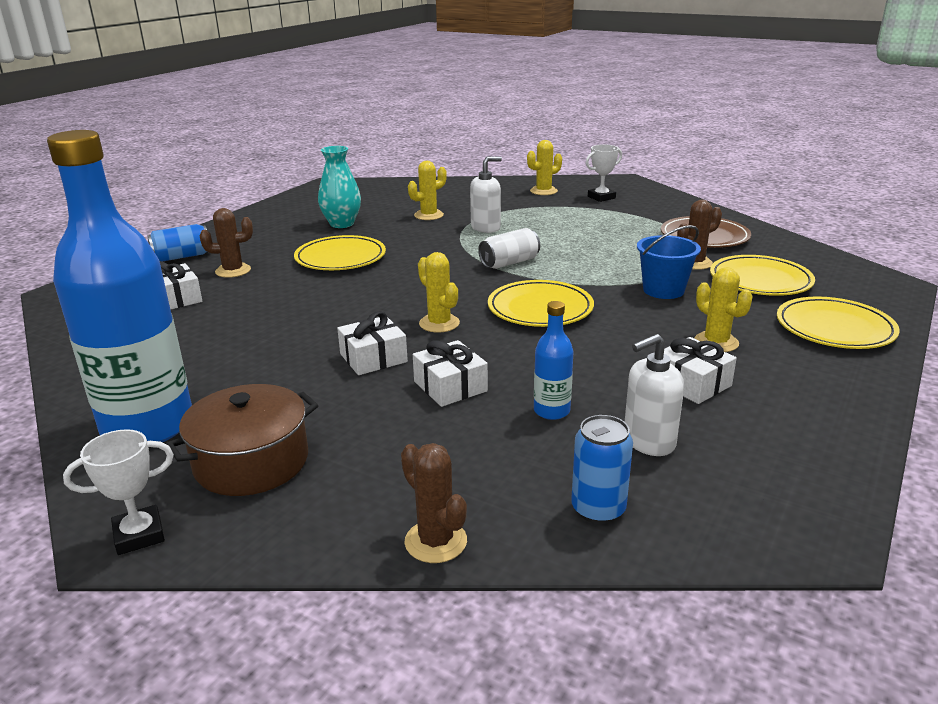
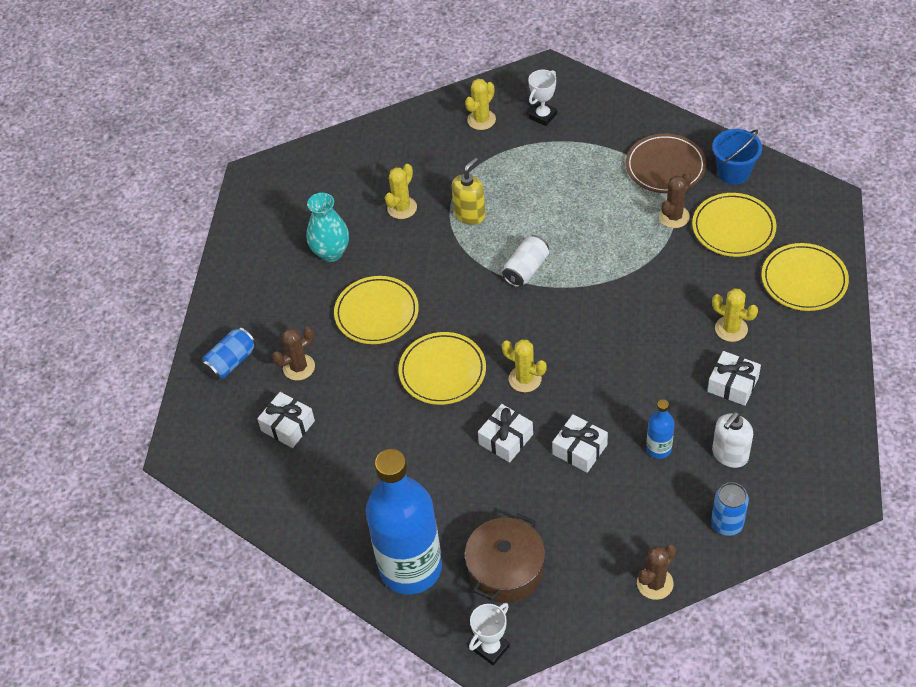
camera: 20 degrees left, 25 degrees up
brown cactus [401,443,467,563] -> brown cactus turned 75 degrees counterclockwise [637,545,676,600]
white soap dispenser [470,156,502,233] -> yellow soap dispenser [452,158,486,225]
yellow plate [488,280,594,327] -> yellow plate moved to [398,332,486,405]
blue bucket [637,225,701,299] -> blue bucket moved to [712,129,762,185]

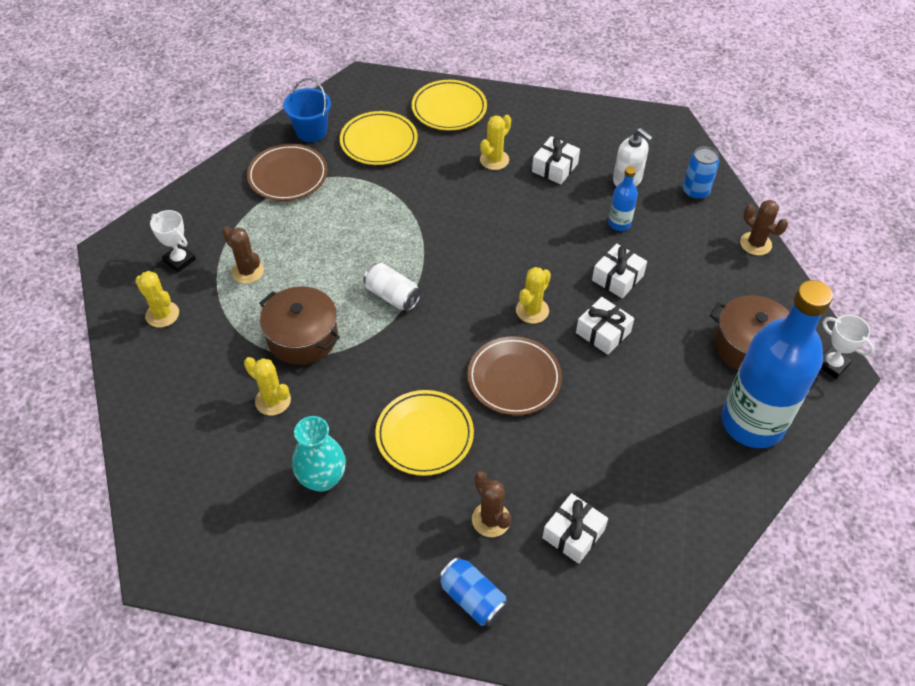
camera: 90 degrees left, 0 degrees up
yellow plate [398,332,486,405] -> brown plate [467,336,562,415]
yellow soap dispenser [452,158,486,225] -> brown pot [259,287,340,365]
brown cactus [659,172,691,228] -> brown cactus moved to [222,226,264,284]

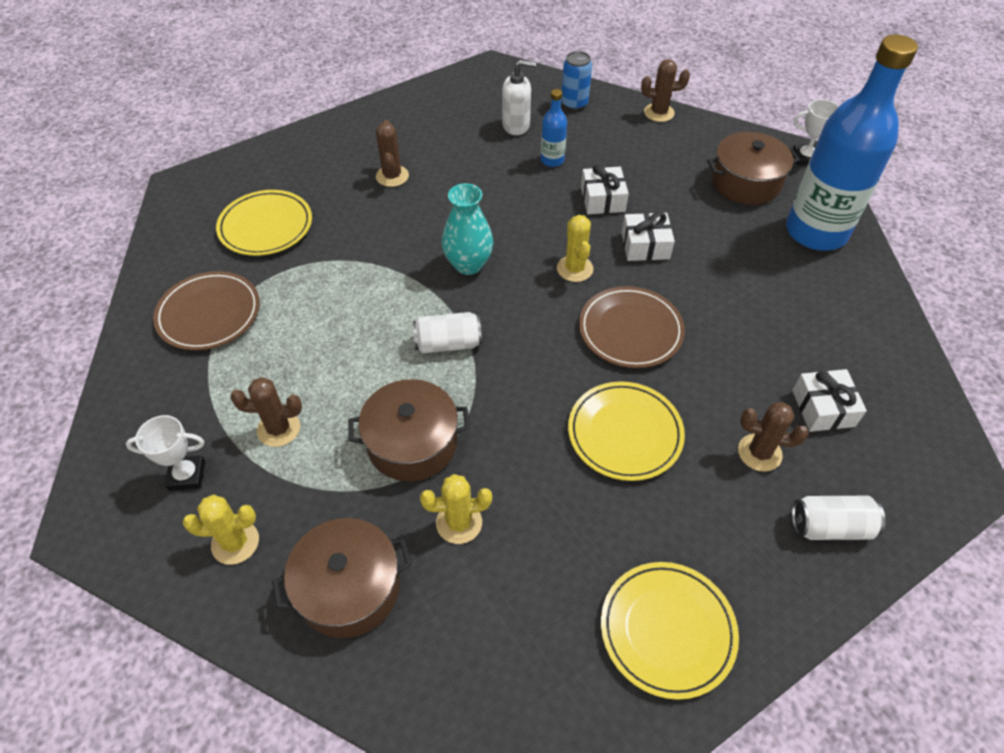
camera: 45 degrees left, 0 degrees up
blue bucket [283,78,331,142] -> none
turquoise vase [292,416,346,492] -> turquoise vase moved to [442,183,493,275]
yellow plate [412,80,487,130] -> yellow plate moved to [601,562,739,700]
blue can [438,557,508,627] -> white can [792,496,885,540]
yellow cactus [480,115,511,170] -> brown cactus [376,120,409,187]
white gift [532,136,580,184] -> none
none -> brown pot [272,518,412,638]

